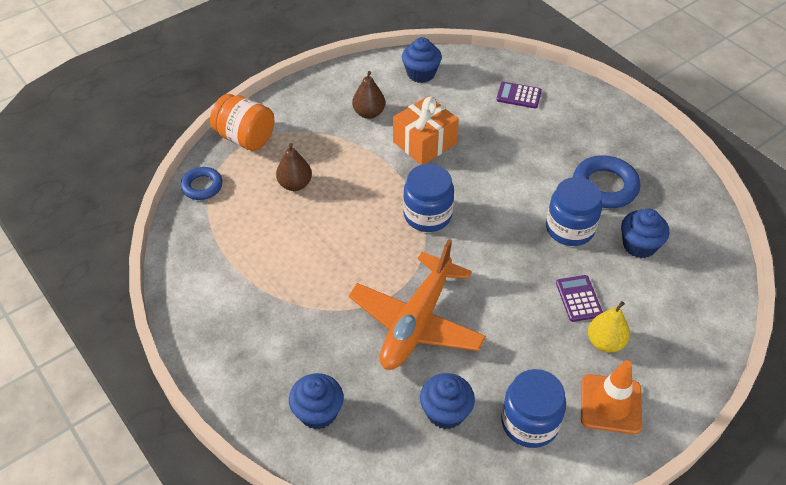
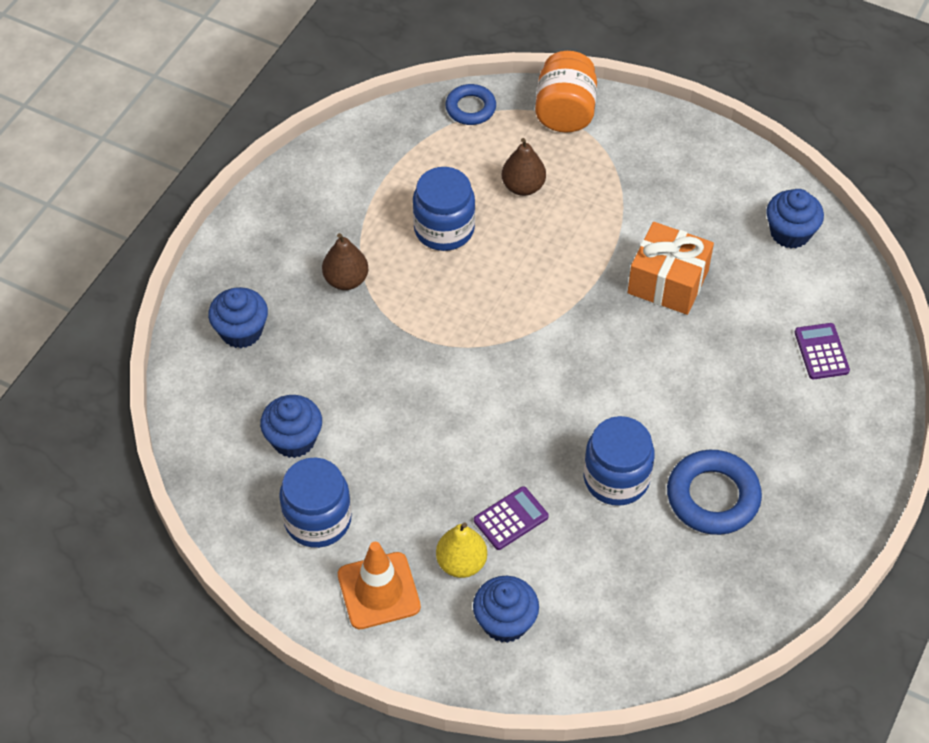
camera: 65 degrees right, 5 degrees up
orange plane [349,239,486,370] -> none
brown pear [352,71,385,119] -> brown pear moved to [322,233,368,290]
blue jar [403,164,454,232] -> blue jar moved to [413,167,475,251]
blue cupcake [621,208,669,258] -> blue cupcake moved to [473,576,539,643]

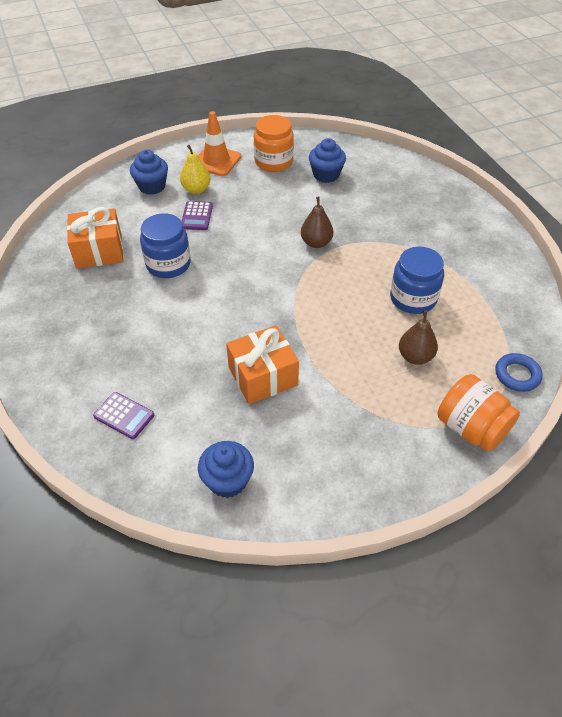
camera: 130 degrees right, 5 degrees down
blue cupcake [208,287,268,348] -> none
blue jar [279,458,352,548] -> orange jar [254,115,294,172]
brown pear [322,233,368,290] -> brown pear moved to [301,196,333,248]
blue ring [667,450,762,535] -> none
none -> orange gift [67,207,123,268]

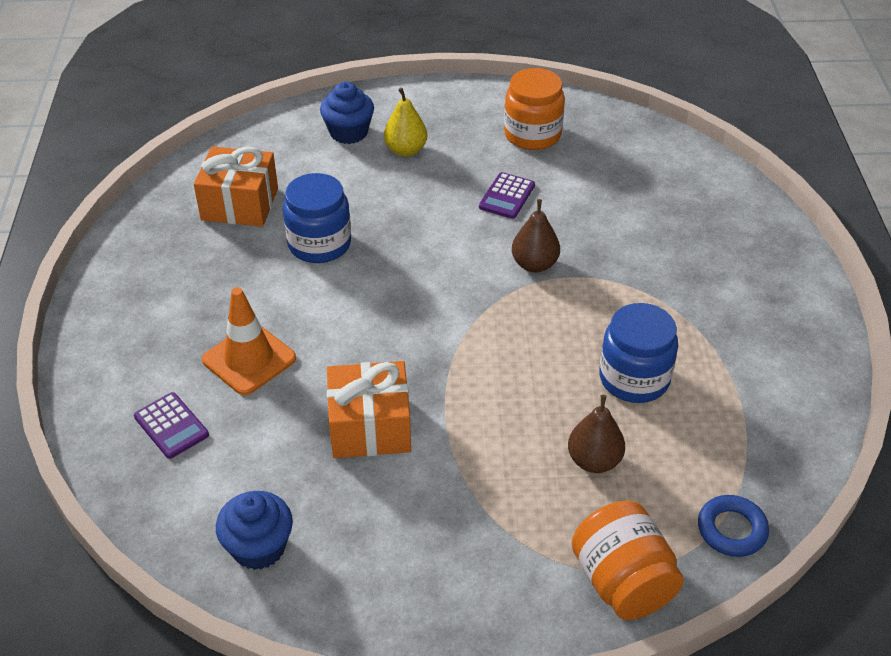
camera: 20 degrees right, 5 degrees down
purple calculator [181,201,213,230] -> purple calculator moved to [479,172,535,219]
orange traffic cone [198,111,241,176] -> orange traffic cone moved to [202,287,296,395]
blue cupcake [309,138,346,183] -> none

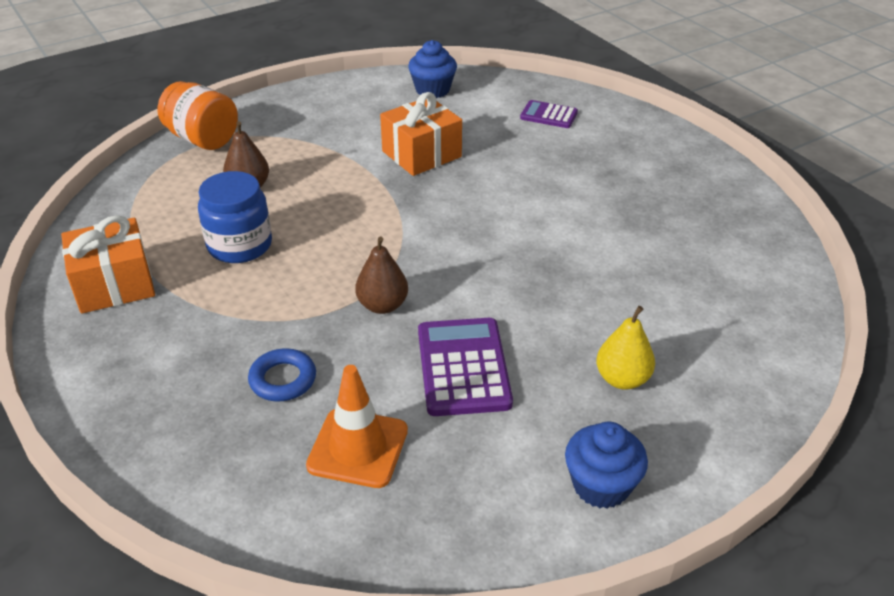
camera: 150 degrees right, 5 degrees down
orange gift [194,146,278,227] -> orange gift moved to [61,215,155,314]
orange traffic cone [202,287,296,395] -> orange traffic cone moved to [306,365,408,488]
blue jar [283,173,351,263] -> none
blue cupcake [320,81,374,144] -> blue cupcake moved to [565,422,648,508]
purple calculator [479,172,535,219] -> purple calculator [418,318,513,416], size x1.70
orange jar [504,68,565,150] -> none
blue ring [698,495,769,557] -> blue ring moved to [248,348,316,402]

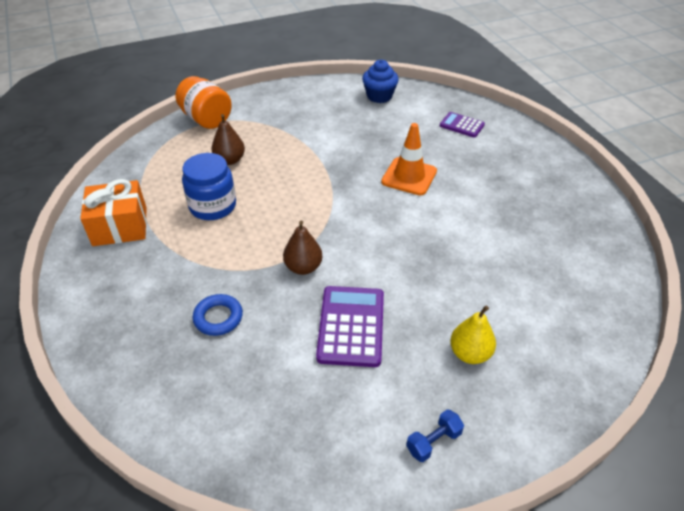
camera: 10 degrees right, 5 degrees up
orange traffic cone [306,365,408,488] -> orange traffic cone moved to [381,123,437,195]
orange gift [380,92,462,176] -> none
blue cupcake [565,422,648,508] -> blue dumbbell [406,409,464,462]

